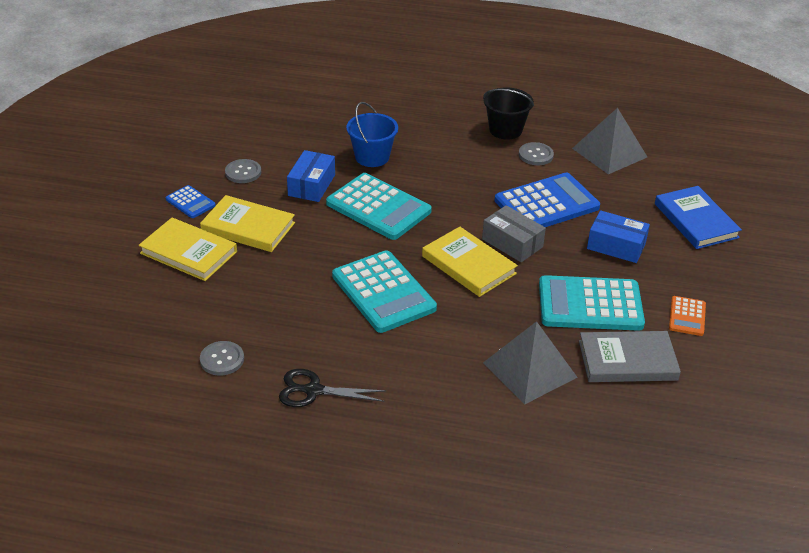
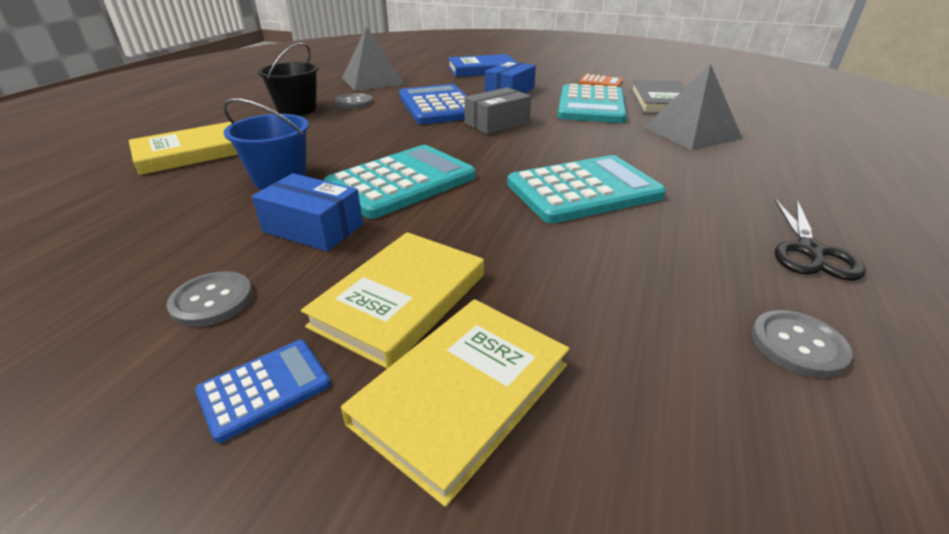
camera: 80 degrees left, 5 degrees down
yellow book [422,227,518,297] -> yellow book moved to [129,122,238,175]

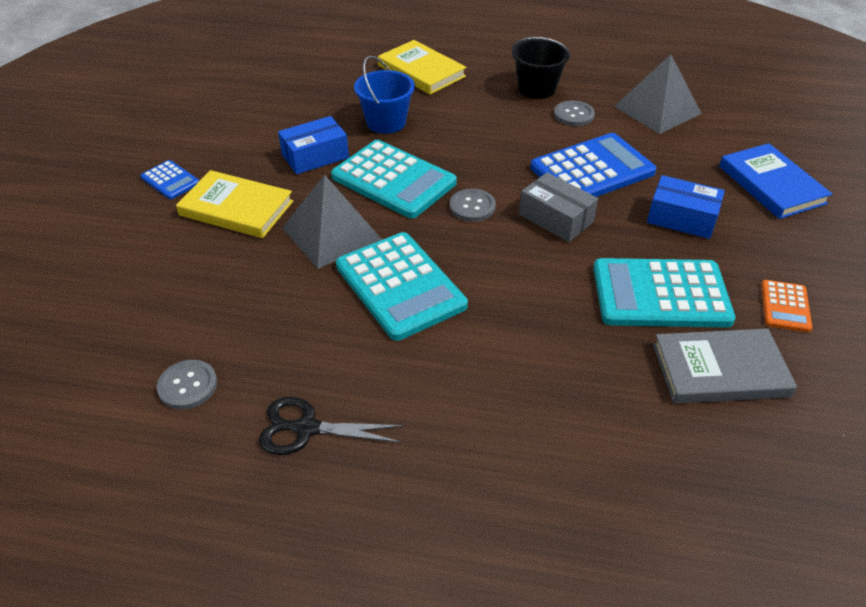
camera: 80 degrees right, 10 degrees up
grey button [166,271,253,327] -> grey button moved to [450,189,496,222]
blue box [252,173,363,252] -> blue box turned 45 degrees clockwise [278,116,349,174]
yellow book [341,299,570,507] -> none
grey pyramid [644,64,743,150] -> grey pyramid moved to [282,175,382,269]

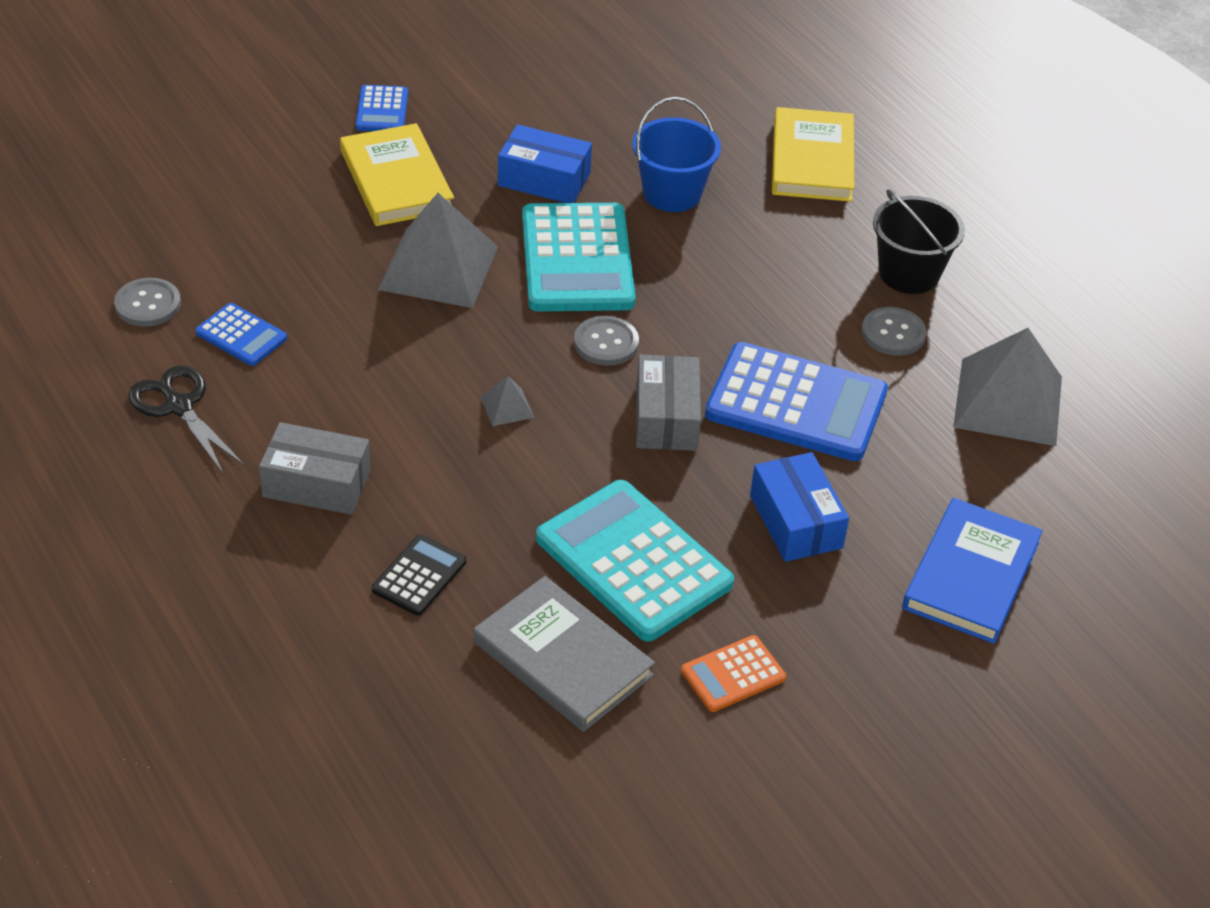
camera: 45 degrees right, 0 degrees up
turquoise calculator [336,232,468,341] -> none
none -> blue calculator [196,303,287,366]
none -> grey box [259,422,371,515]
none -> black calculator [372,535,466,615]
none -> grey pyramid [480,376,535,426]

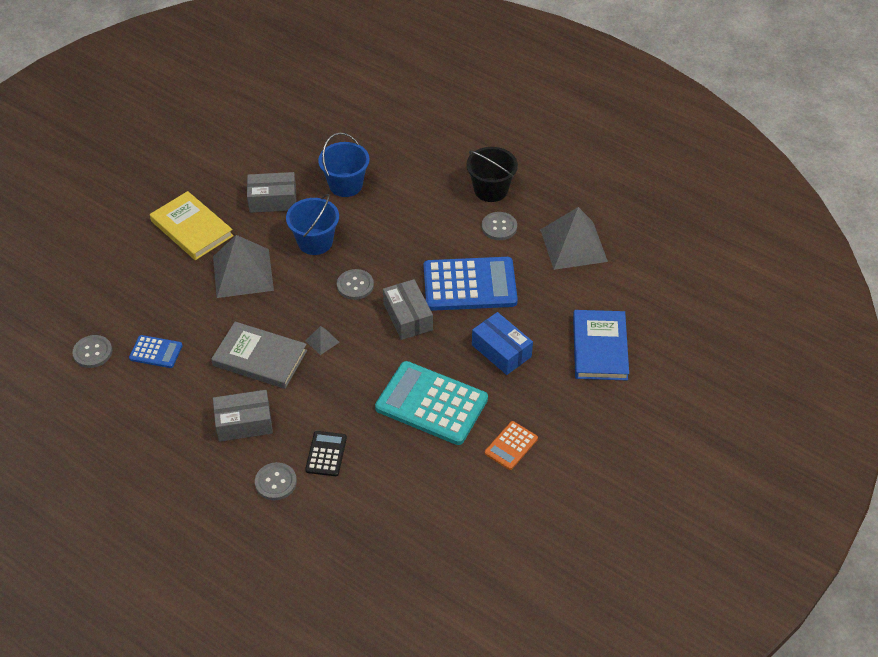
camera: 20 degrees left, 5 degrees up
black scissors [129,365,245,473] -> none
blue calculator [356,85,408,131] -> none
grey book [474,576,655,732] -> grey book moved to [211,322,307,389]
blue box [498,124,592,203] -> grey box [247,172,297,213]
turquoise calculator [522,203,635,311] -> blue bucket [286,194,339,255]
yellow book [772,107,854,202] -> none
none -> grey button [255,462,297,500]

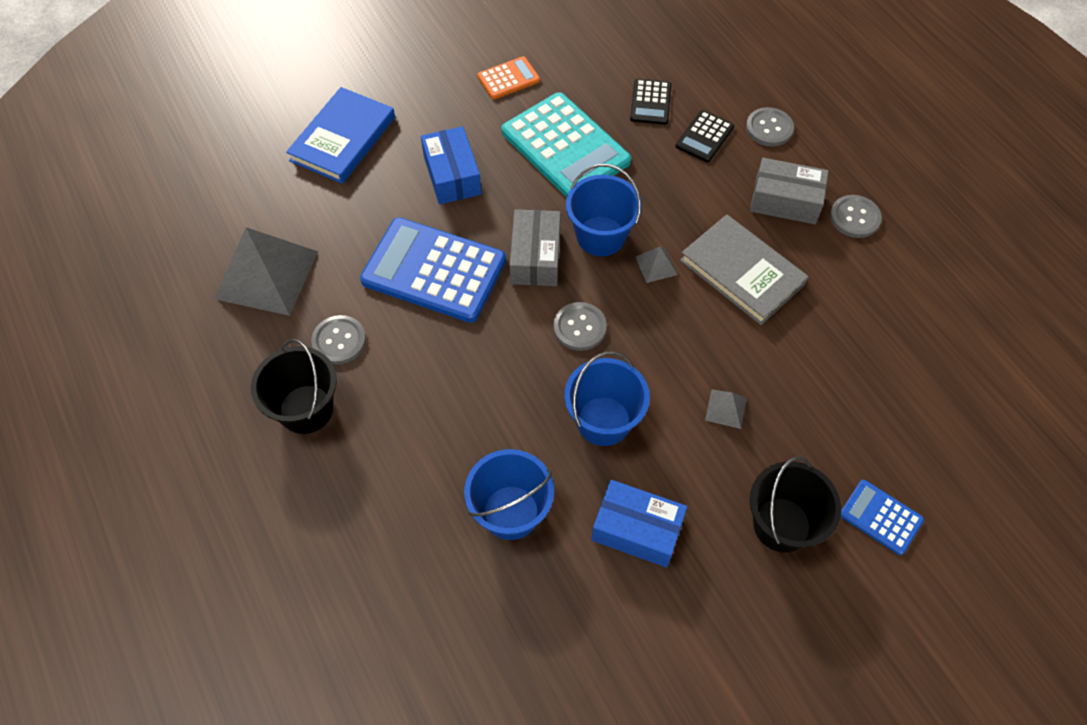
camera: 155 degrees left, 10 degrees up
grey button [72,335,112,368] -> grey button moved to [830,195,882,238]
blue calculator [129,335,183,368] -> blue calculator moved to [841,480,924,555]
yellow book [150,191,234,260] -> black bucket [750,457,842,553]
grey pyramid [213,235,274,298] -> grey pyramid [705,389,747,429], size x0.42
grey box [247,172,297,213] -> blue box [591,480,687,568]
none -> blue bucket [566,164,642,256]
none -> black calculator [630,79,671,125]

